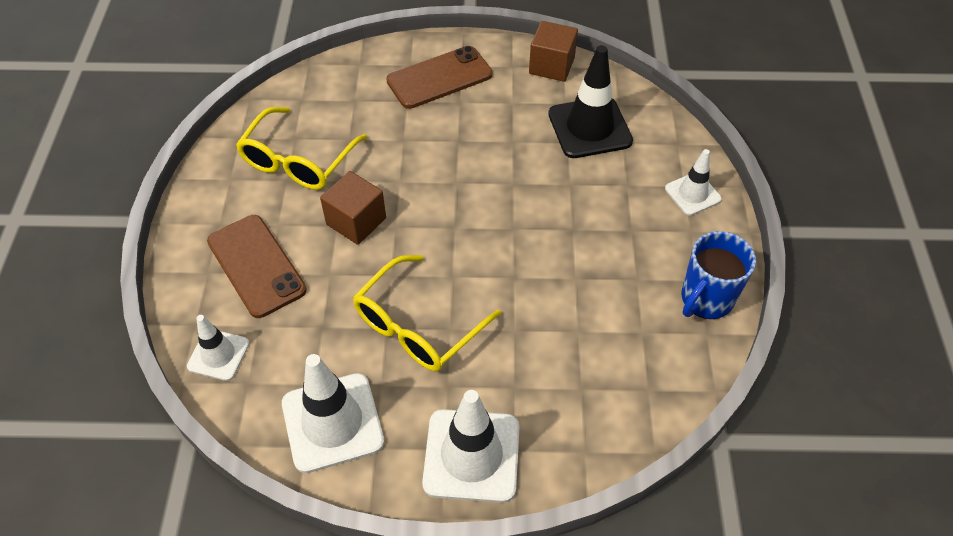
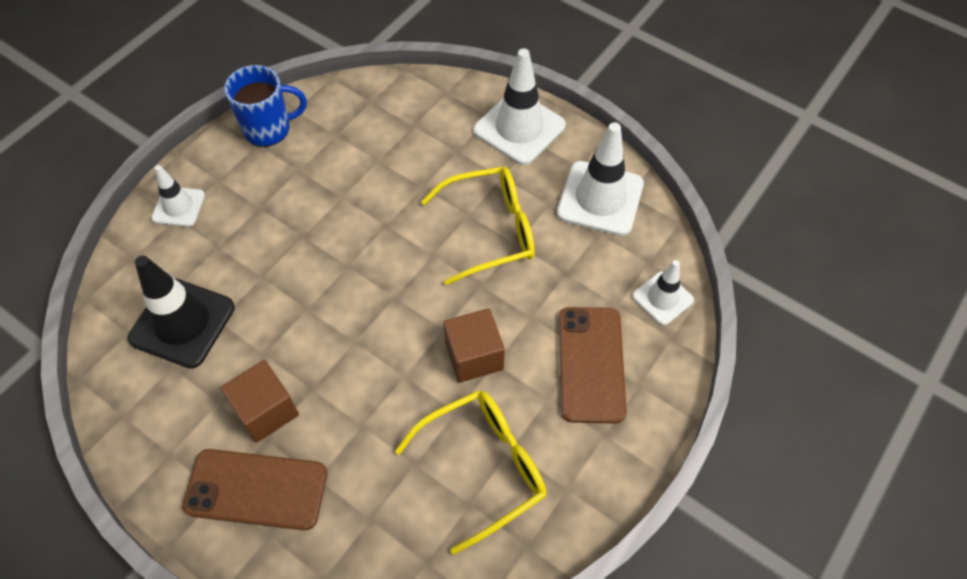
camera: 145 degrees left, 5 degrees up
brown cube [529,21,578,82] -> brown cube moved to [221,360,299,442]

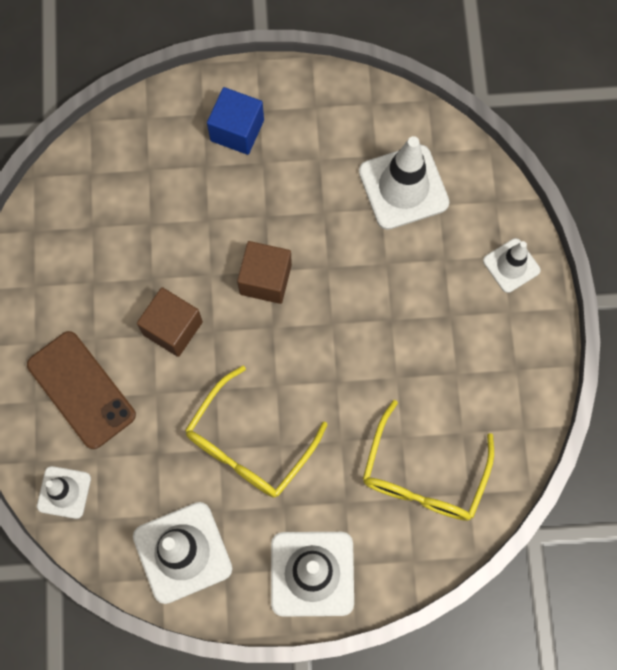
camera: 140 degrees right, 15 degrees up
black traffic cone [128,255,235,368] -> white traffic cone [359,136,450,230]
brown phone [183,449,327,530] -> blue cube [207,87,264,155]
brown cube [221,360,299,442] -> brown cube moved to [237,241,292,304]
blue mug [224,65,307,147] -> none
yellow glasses [395,390,547,554] -> yellow glasses moved to [363,400,494,521]

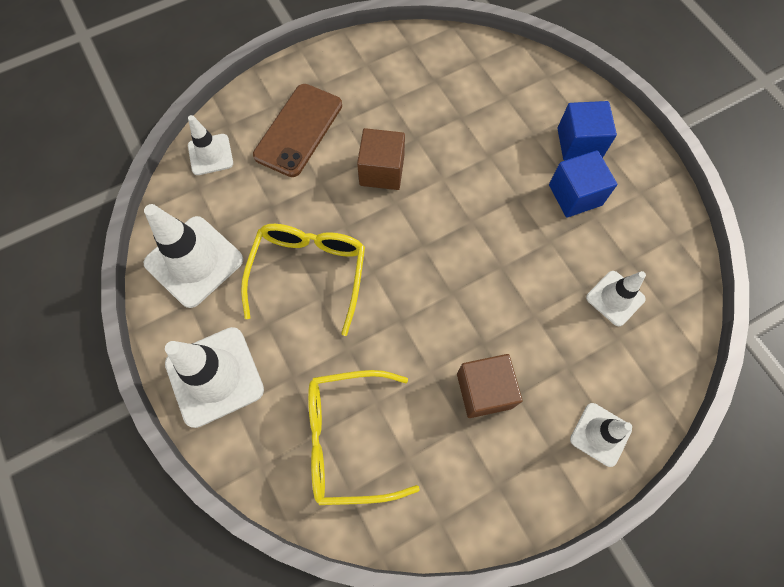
camera: 65 degrees right, 5 degrees down
yellow glasses [185,366,327,498] -> yellow glasses turned 90 degrees clockwise [241,224,365,336]
brown cube [237,241,292,304] -> brown cube moved to [457,354,523,418]
white traffic cone [359,136,450,230] -> white traffic cone [586,271,646,326], size x0.58
none -> blue cube [549,150,617,218]

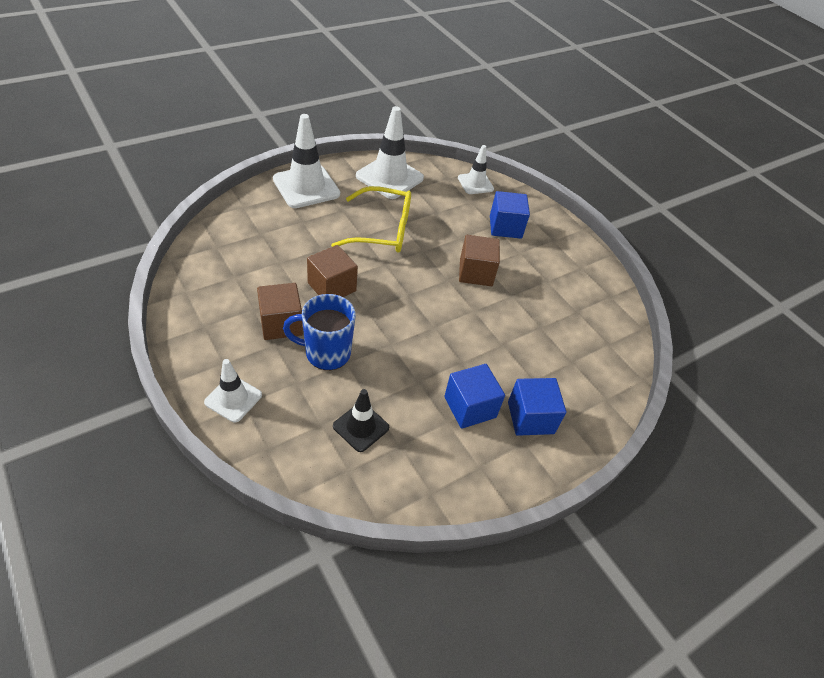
camera: 80 degrees right, 20 degrees down
brown phone [253,84,342,177] -> blue cube [490,191,530,239]
yellow glasses [308,370,420,505] -> none
white traffic cone [586,271,646,326] -> black traffic cone [333,389,389,452]
none -> blue mug [283,294,356,370]
none -> brown cube [307,245,358,297]

